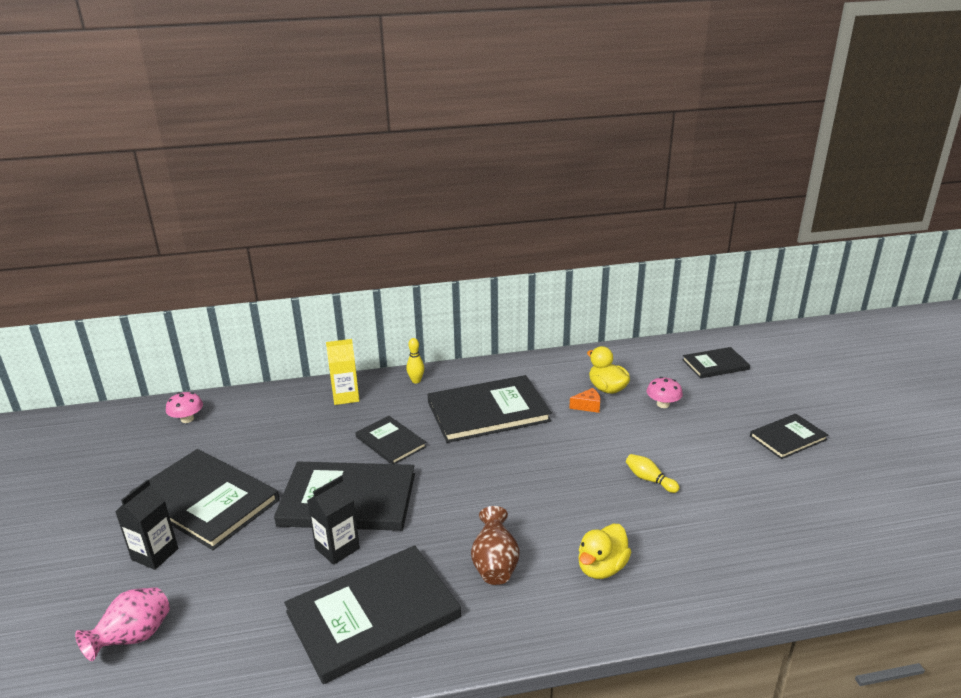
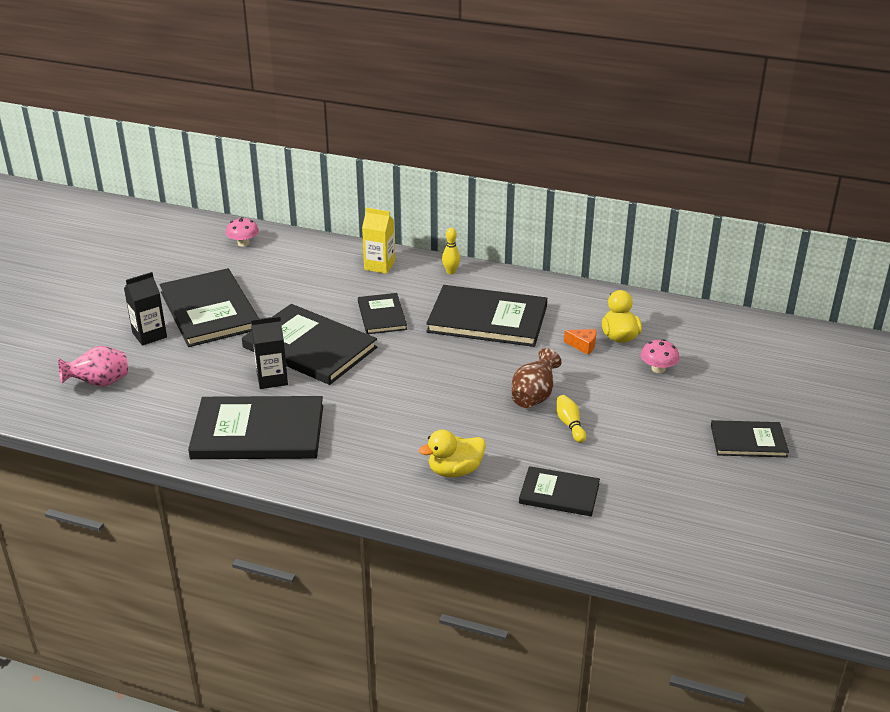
camera: 30 degrees right, 5 degrees up
brown vase [471,506,520,585] -> brown vase moved to [512,348,562,408]
black book [682,347,750,378] -> black book moved to [519,466,600,516]

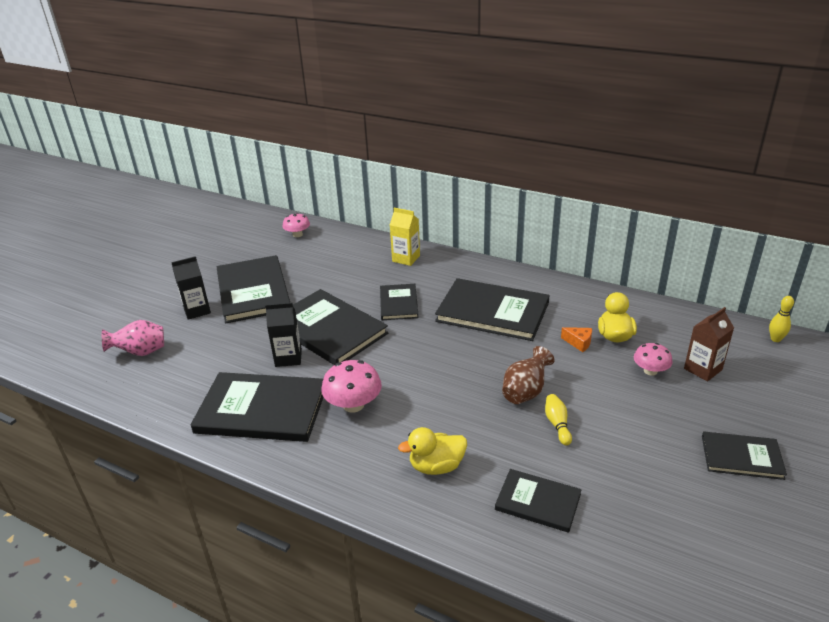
camera: 10 degrees right, 0 degrees up
yellow bowling pin [442,228,460,274] -> yellow bowling pin moved to [769,296,794,342]
none -> pink mushroom [321,360,382,413]
none -> brown carton [684,307,734,382]

